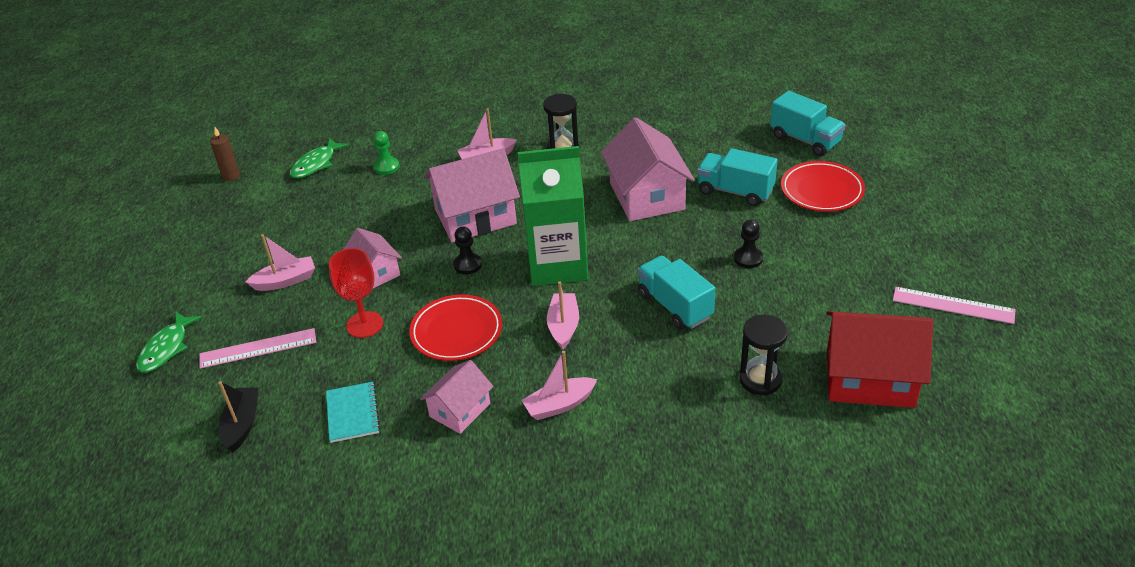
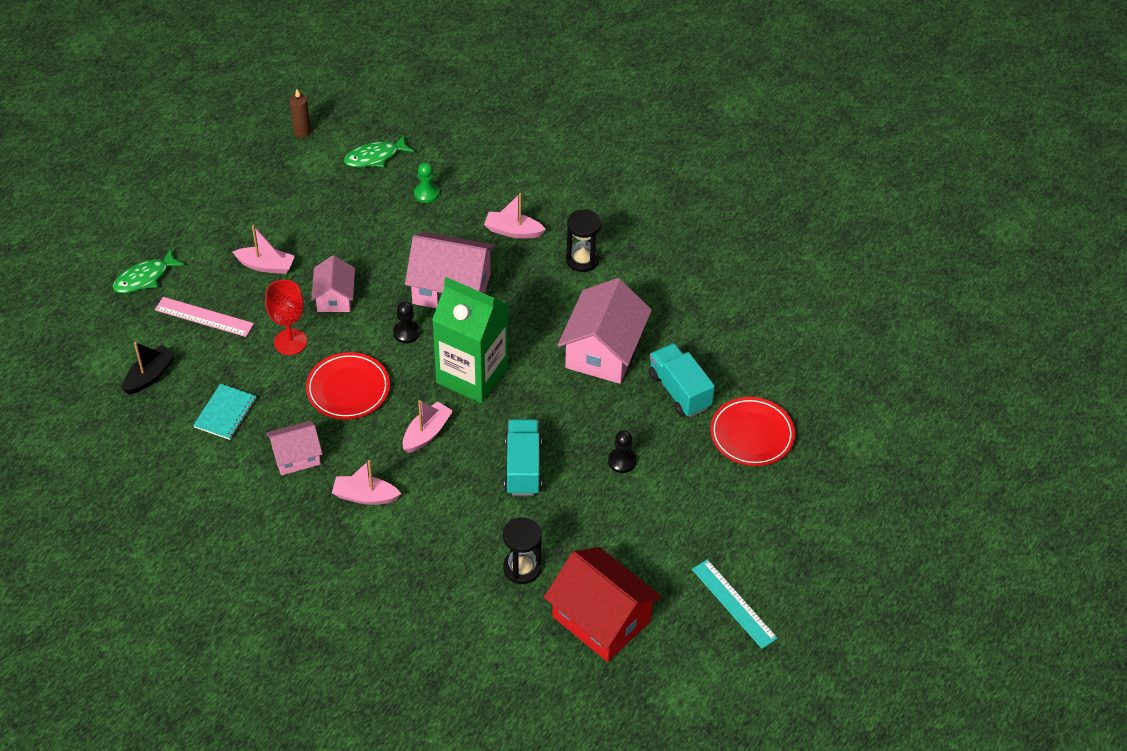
camera: 30 degrees right, 10 degrees up
turquoise truck [770,91,845,156] -> none
pink ruler [893,287,1016,324] -> turquoise ruler [692,559,778,649]

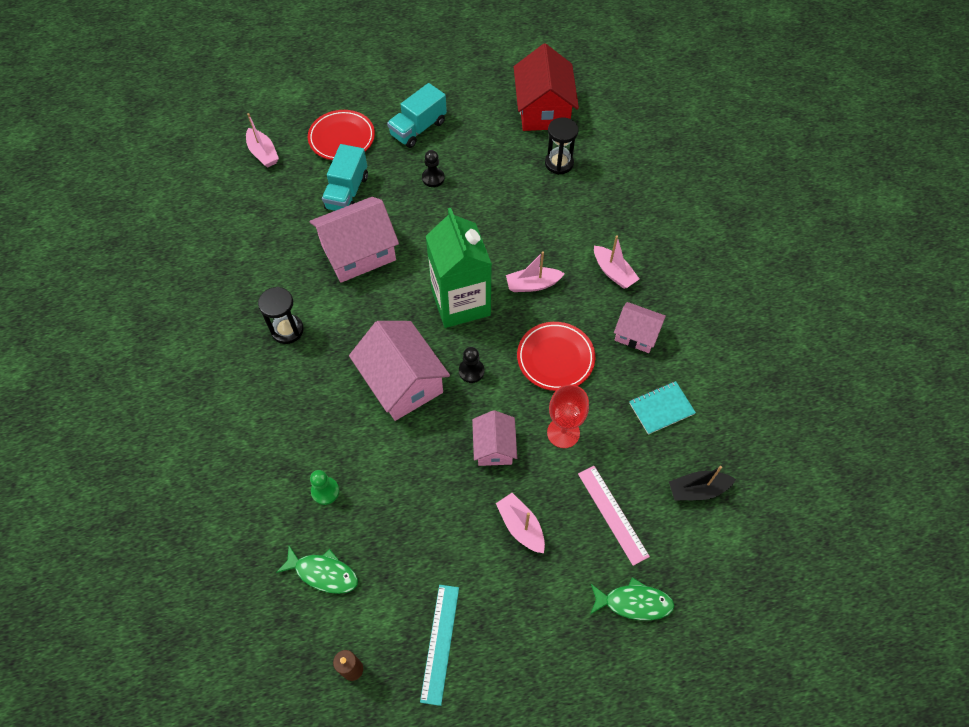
camera: 135 degrees left, 10 degrees up
pink house [311,255,355,312] -> pink house turned 45 degrees counterclockwise [472,410,517,466]
pink boat [484,193,546,239] -> pink boat moved to [246,113,279,168]
turquoise truck [504,419,542,496] -> turquoise truck moved to [387,83,447,148]
turquoise ruler [692,559,778,649] -> turquoise ruler moved to [420,585,459,706]

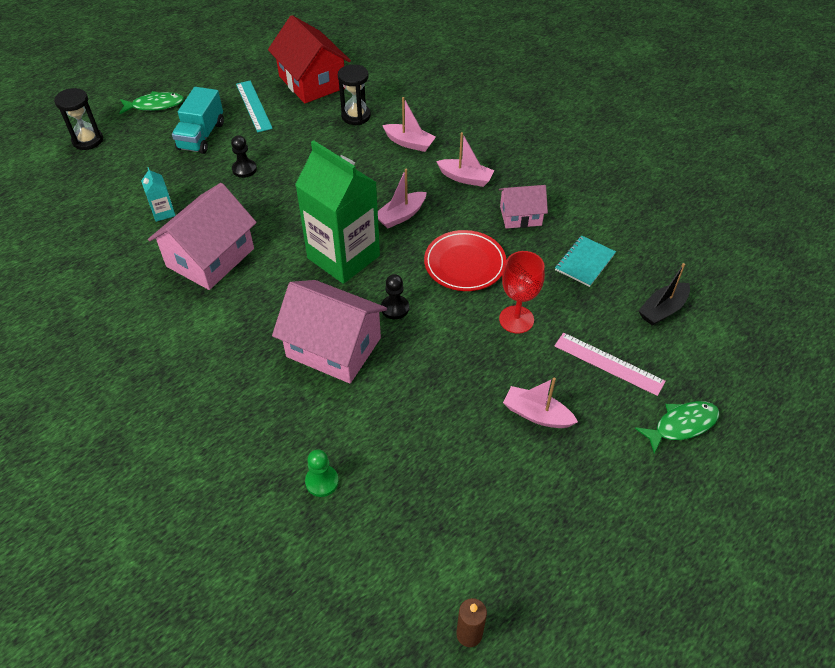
camera: 30 degrees left, 10 degrees down
pink boat [246,113,279,168] -> pink boat moved to [382,97,436,152]
black hourglass [258,287,304,344] -> black hourglass moved to [54,88,103,150]
green fish [276,546,358,594] -> green fish moved to [119,91,184,114]
red plate [308,110,375,160] -> none
turquoise truck [322,144,368,211] -> turquoise carton [141,167,176,222]
turquoise ruler [420,585,459,706] -> turquoise ruler moved to [236,81,273,132]
pink house [472,410,517,466] -> none

